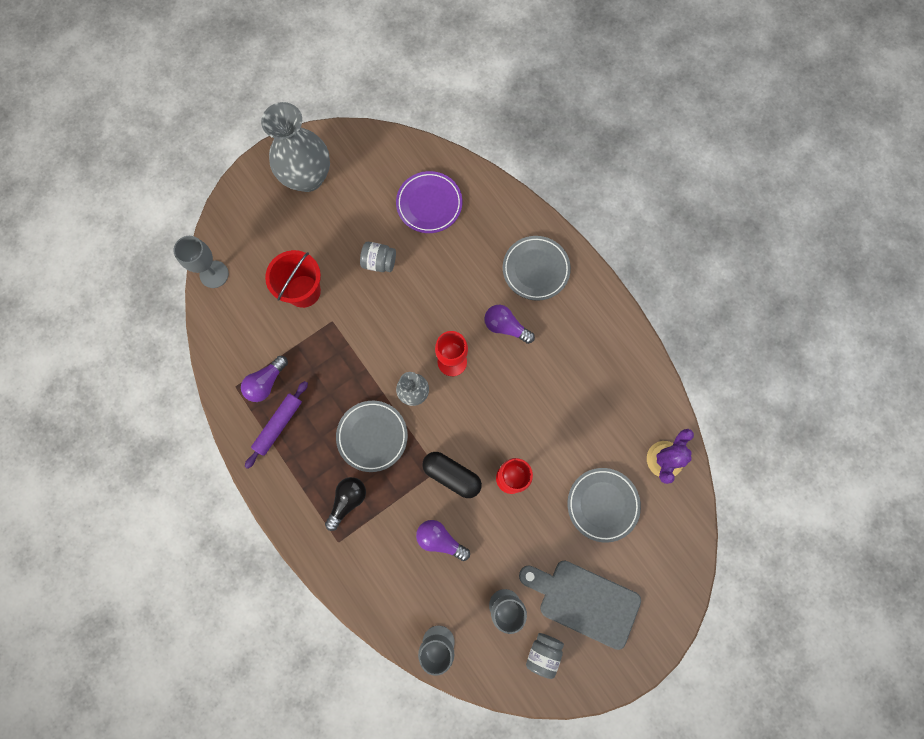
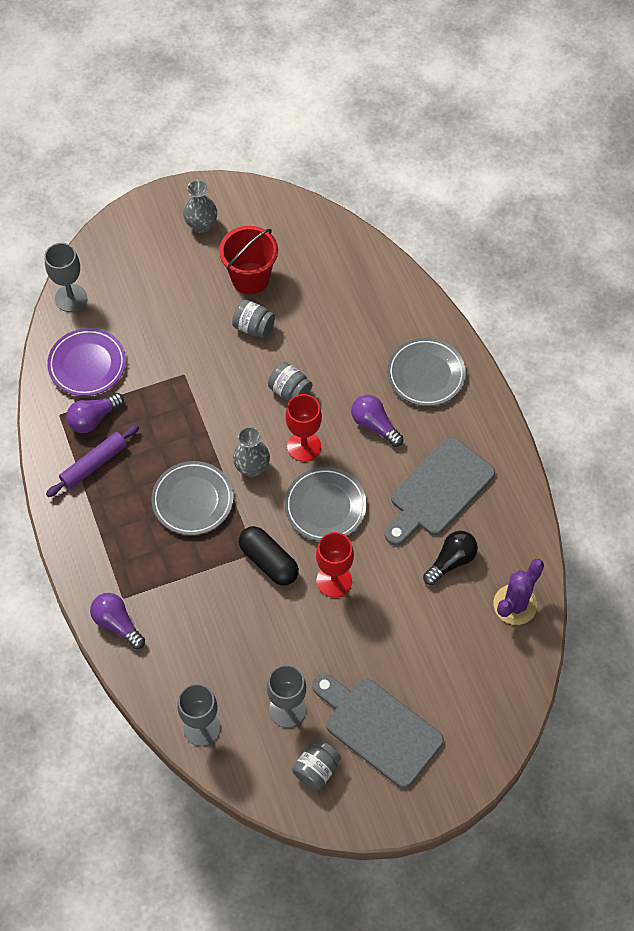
camera: 15 degrees right, 15 degrees down
grey vase [261,102,330,192] -> grey vase [183,180,217,233], size x0.53
red bucket [265,250,321,308] -> red bucket moved to [219,226,278,295]
black light bulb [325,477,366,531] -> black light bulb moved to [423,531,478,585]
purple plate [396,171,462,233] -> purple plate moved to [47,328,126,396]
purple light bulb [416,520,470,561] -> purple light bulb moved to [90,593,145,649]
grey plate [567,468,641,543] -> grey plate moved to [285,467,367,541]
none -> grey jar [268,362,312,401]
none -> grey cutting board [385,437,495,545]

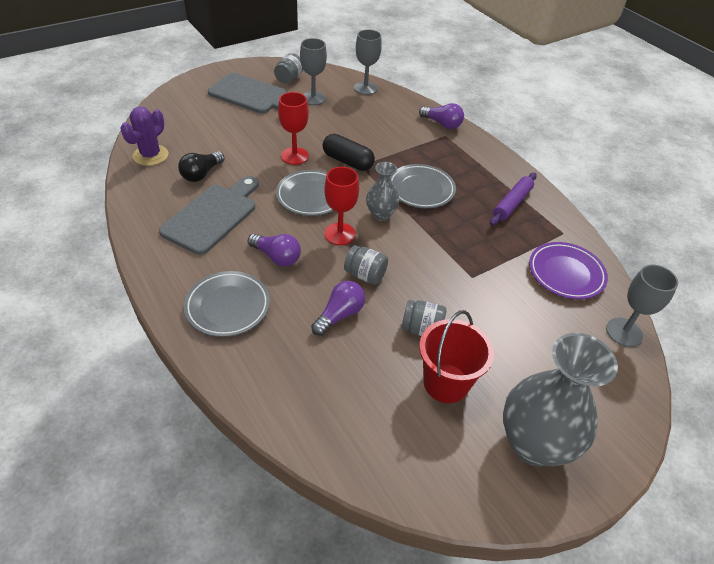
camera: 165 degrees right, 15 degrees down
purple light bulb [66,393,124,433] -> purple light bulb moved to [311,281,365,336]
grey vase [183,180,217,233] -> grey vase [503,333,618,466], size x1.90

